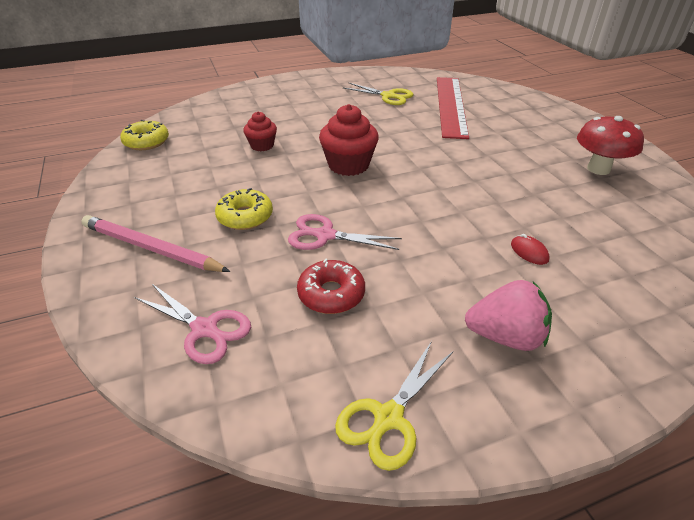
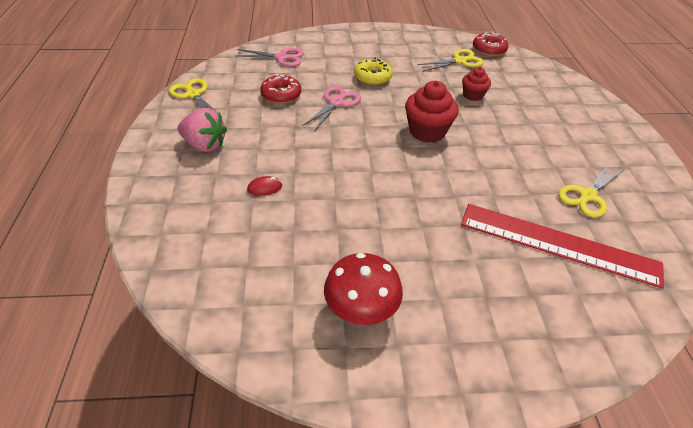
camera: 105 degrees right, 5 degrees up
pink pencil [81,215,230,272] -> none
yellow donut [120,120,169,150] -> red donut [473,32,509,56]
pink scissors [134,284,251,364] -> pink scissors turned 135 degrees counterclockwise [234,48,304,67]
pink strawberry [465,280,552,351] -> pink strawberry turned 90 degrees counterclockwise [178,108,227,152]
none -> yellow scissors [417,49,484,72]

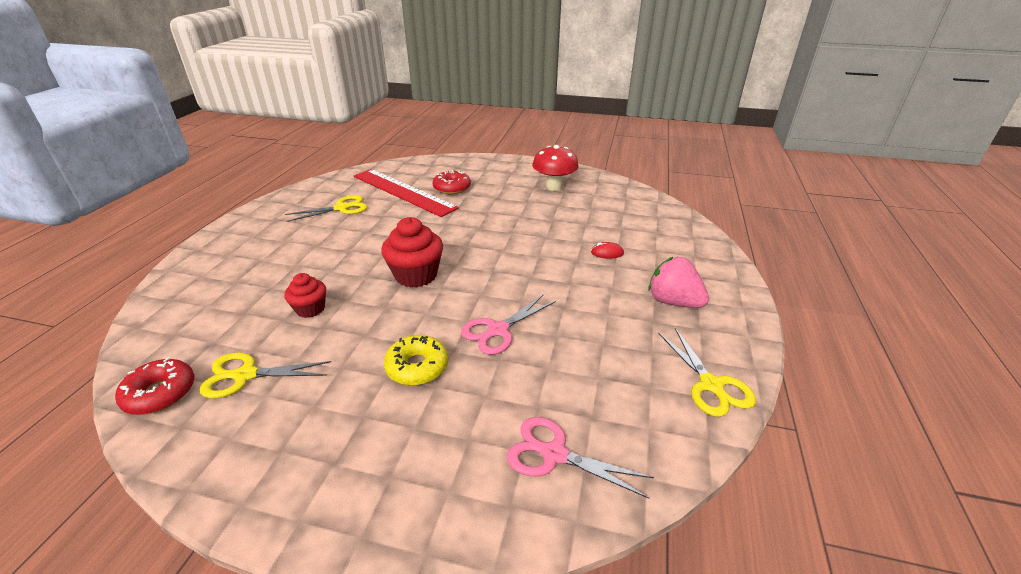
camera: 160 degrees left, 10 degrees down
red donut [260,74,301,104] -> red donut moved to [433,170,471,194]

